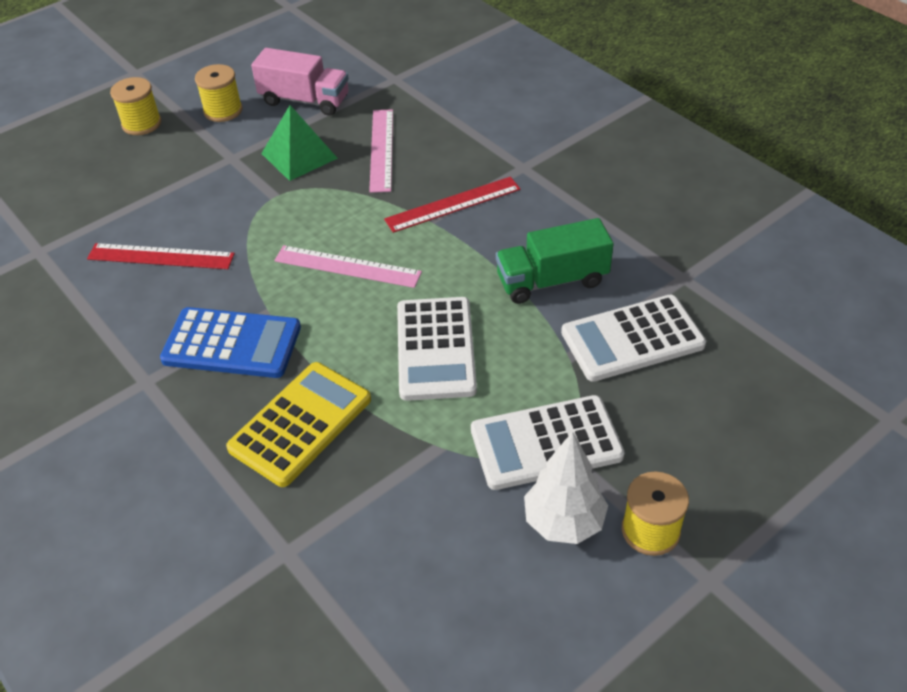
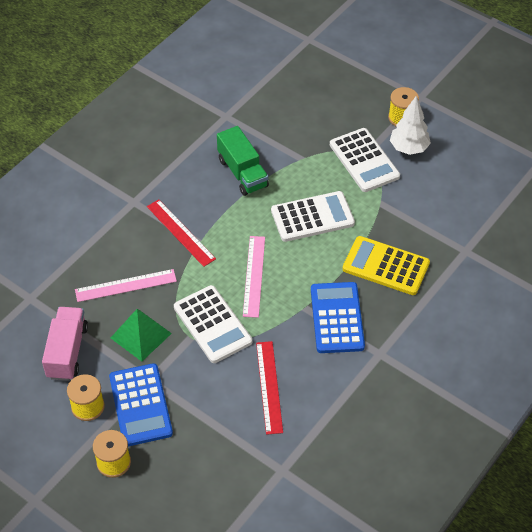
camera: 105 degrees left, 5 degrees up
white calculator [561,295,706,382] -> white calculator moved to [174,285,252,363]
none -> blue calculator [109,363,173,446]

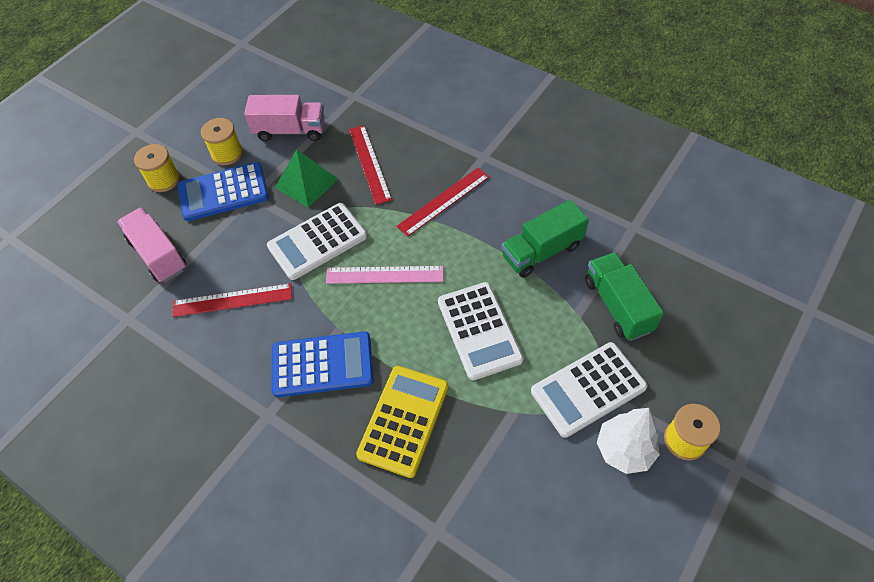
camera: 90 degrees right, 5 degrees up
pink ruler [75,269,177,302] -> red ruler [349,125,392,205]
none -> pink truck [117,207,186,282]
none -> green truck [585,252,664,341]

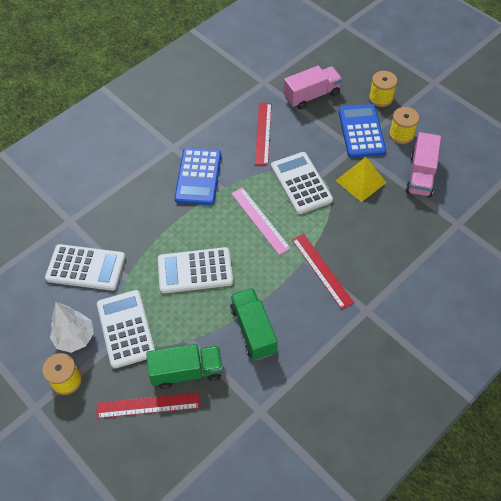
camera: 100 degrees right, 0 degrees up
green pyramid [275,149,338,208] -> yellow pyramid [336,157,386,202]
pink ruler [326,266,443,284] -> pink ruler turned 45 degrees counterclockwise [231,187,291,255]
red ruler [349,125,392,205] -> red ruler moved to [97,392,201,419]
yellow calculator [356,366,449,478] -> none
none -> white calculator [45,244,126,291]

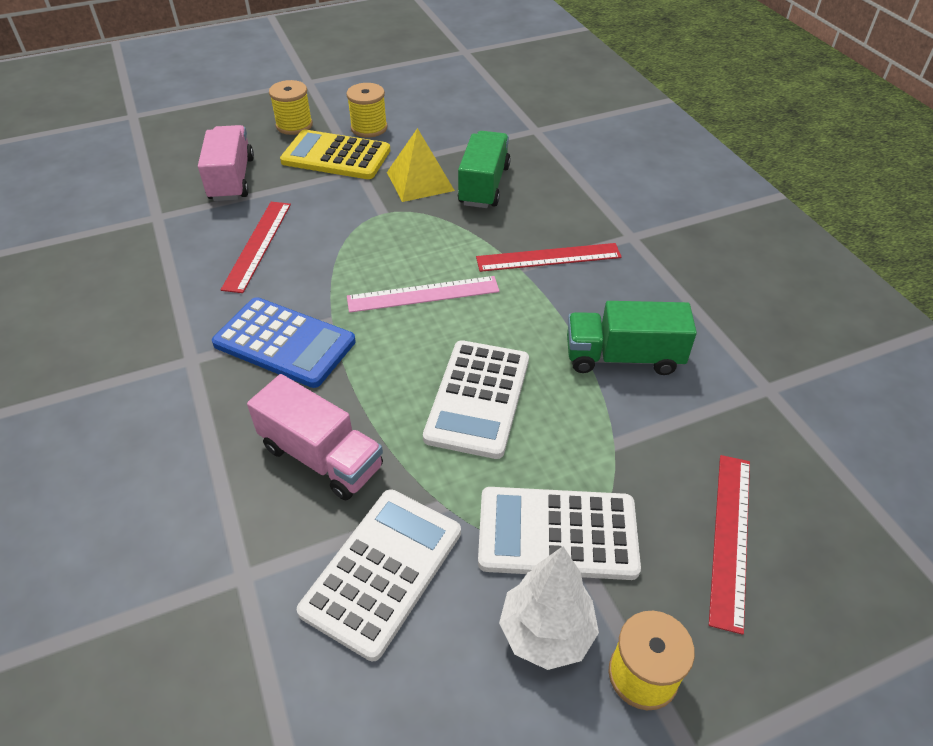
camera: 70 degrees left, 10 degrees down
green truck [146,344,223,389] -> green truck moved to [458,131,511,208]
red ruler [255,103,271,165] -> red ruler turned 75 degrees clockwise [221,202,291,293]
white calculator [271,152,333,214] -> none
blue calculator [338,104,386,158] -> yellow calculator [280,130,390,179]
pink truck [406,132,441,197] -> pink truck moved to [247,374,383,500]

